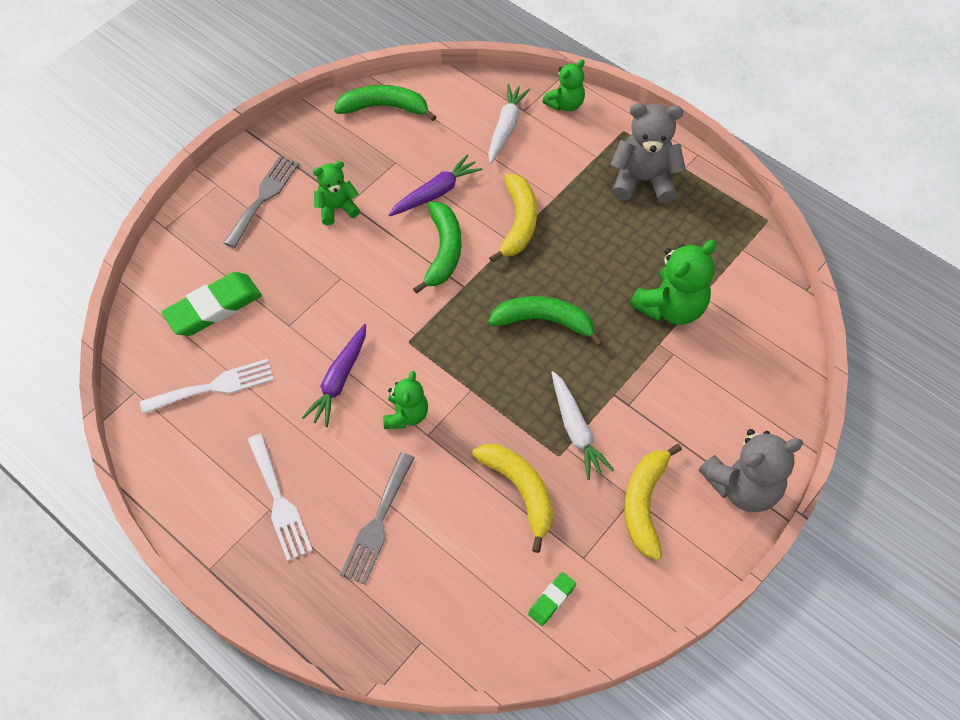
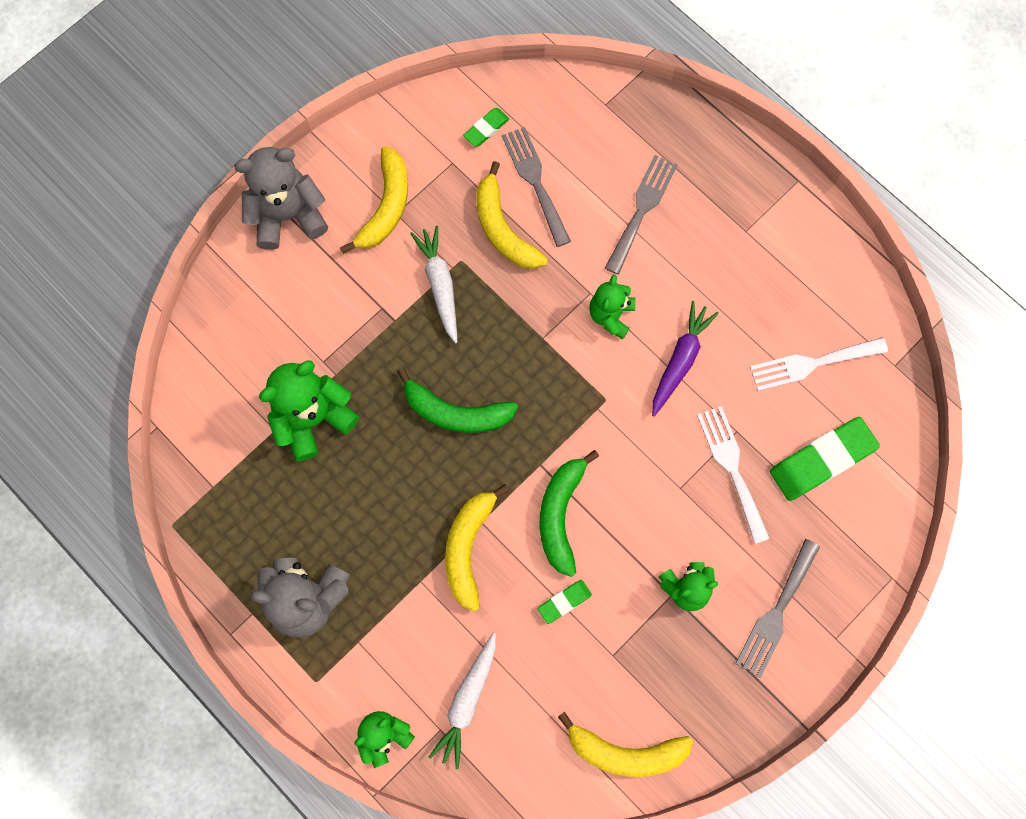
camera: 175 degrees left, 15 degrees up
white fork [247,434,313,561] -> white fork moved to [697,406,770,544]
green banana [334,85,436,121] -> yellow banana [558,712,693,777]
purple carrot [388,154,483,216] -> green eraser [538,580,592,624]
none -> grey fork [502,127,571,247]

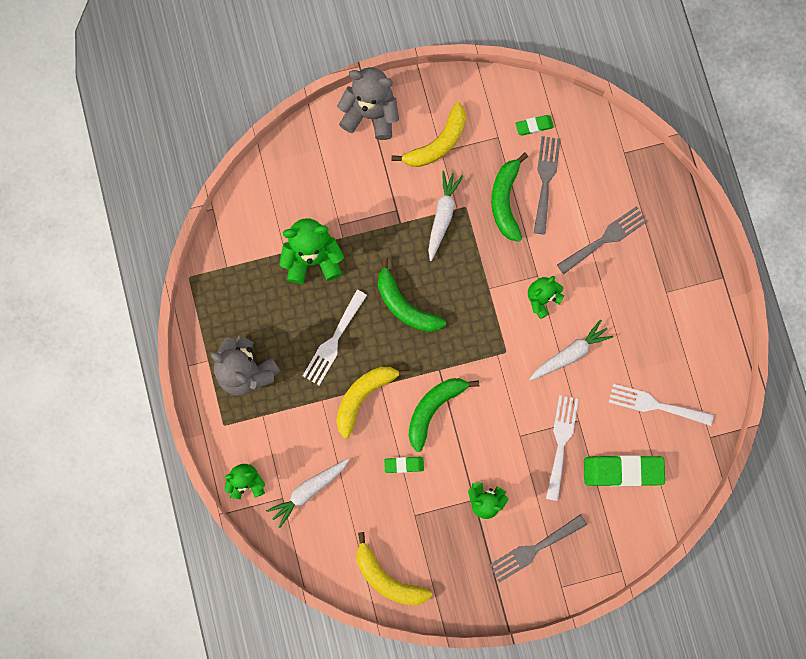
camera: 30 degrees right, 5 degrees up
yellow banana [476,161,548,269] -> green banana [491,152,528,242]
purple carrot [652,301,719,417] -> white carrot [529,319,613,381]
none -> white fork [303,290,367,385]

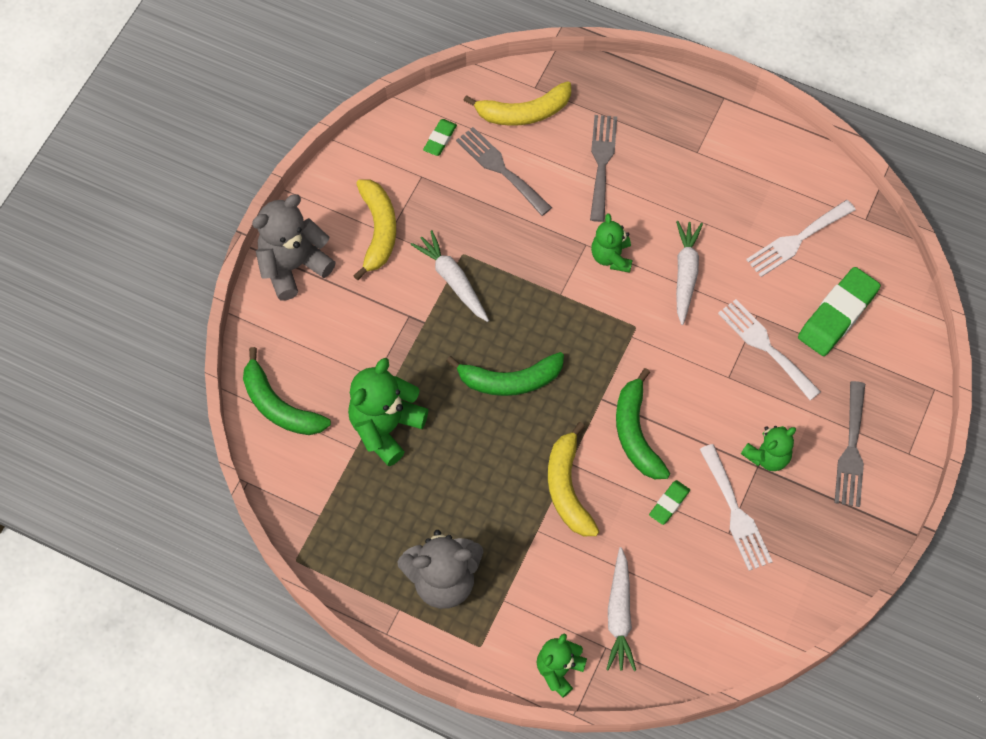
camera: 50 degrees left, 15 degrees down
white fork [303,290,367,385] -> white fork moved to [700,444,773,571]
yellow banana [357,532,432,605] -> yellow banana moved to [463,81,571,126]
green banana [491,152,528,242] -> green banana moved to [243,347,331,435]

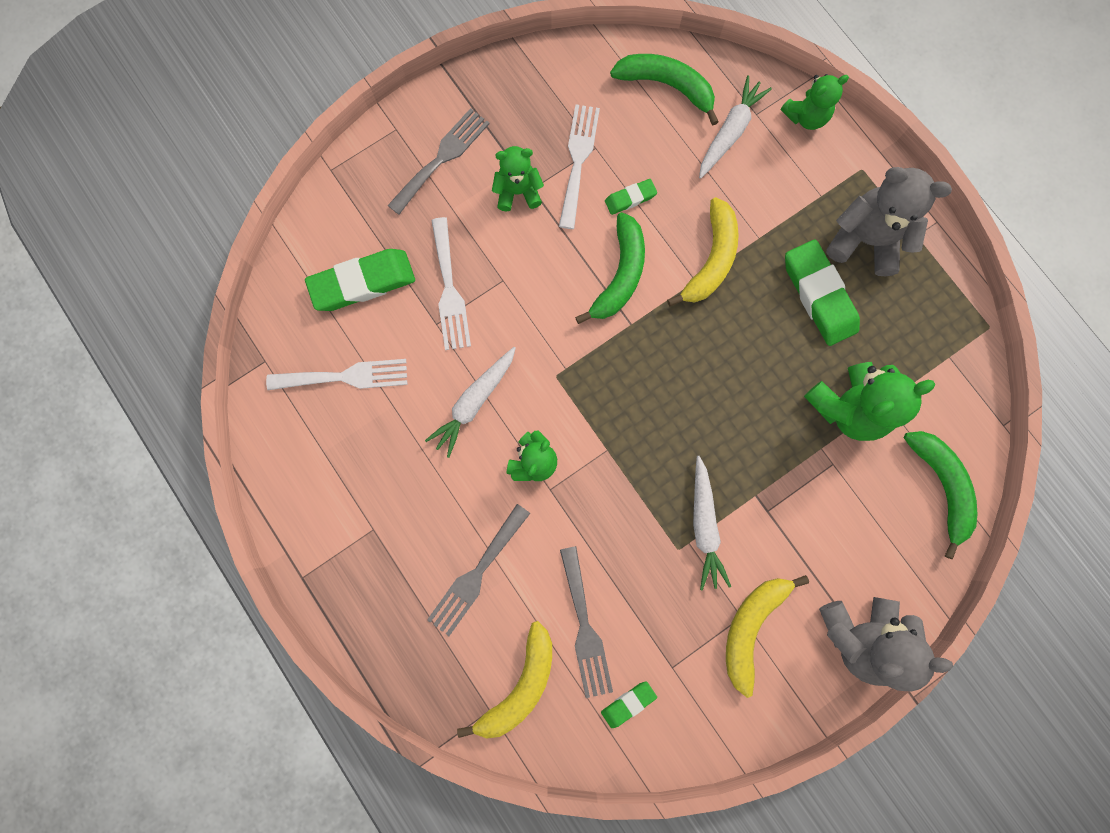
camera: 150 degrees left, 15 degrees up
green banana [446,352,564,396] -> green banana moved to [610,54,719,125]
yellow banana [463,81,571,126] -> yellow banana turned 105 degrees clockwise [457,621,552,739]
none -> green eraser [785,239,860,346]

